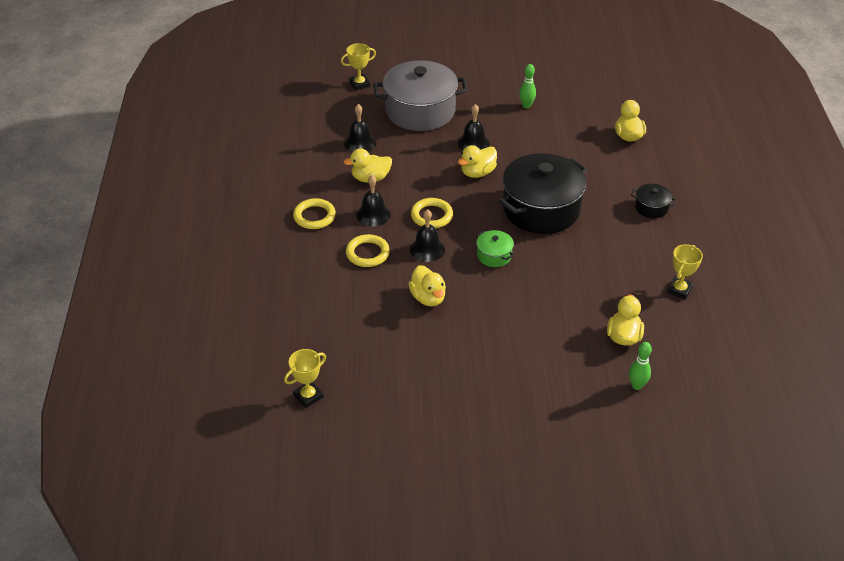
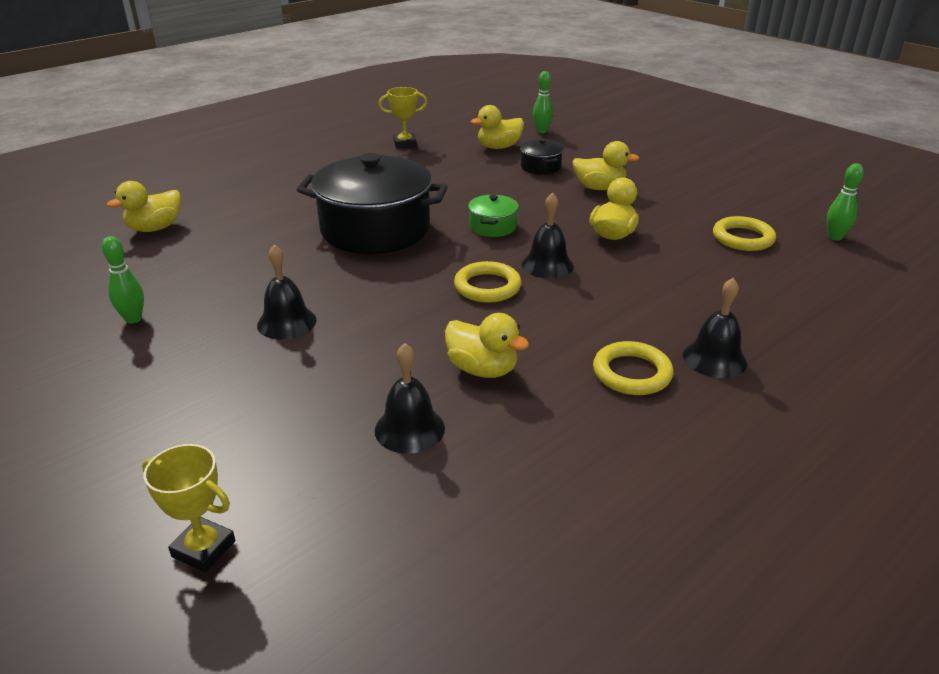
camera: 130 degrees left, 10 degrees down
yellow trophy [284,349,326,408] -> green bowling pin [827,163,864,240]
yellow ring [346,234,390,267] -> yellow ring moved to [713,216,776,251]
black bell [356,175,391,227] -> black bell moved to [683,278,747,378]
grey pot [373,61,468,131] -> none
yellow duck [458,145,497,178] -> yellow duck moved to [572,141,639,190]
black pot [631,184,677,218] -> black pot moved to [520,138,564,174]

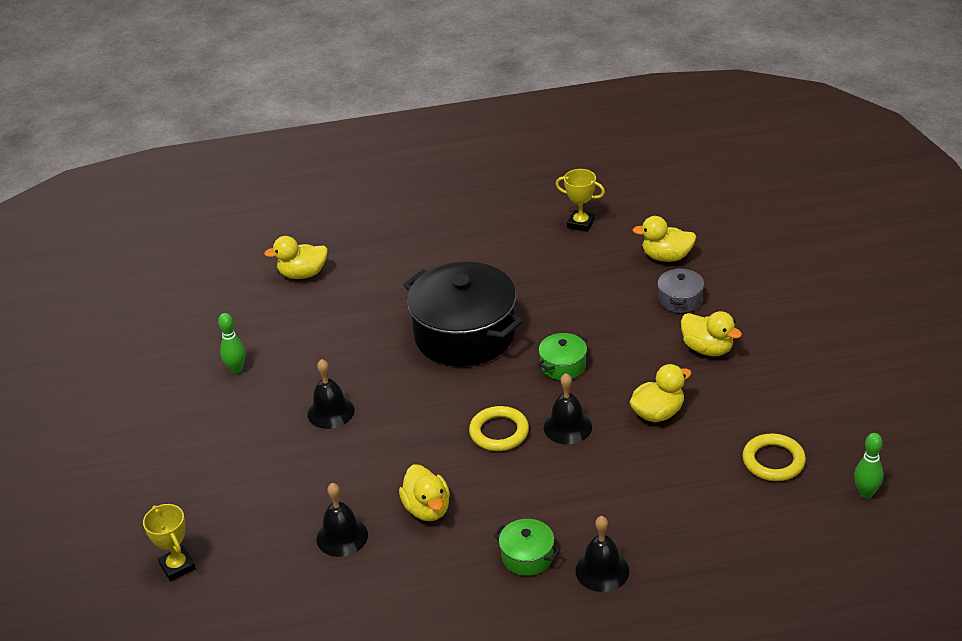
camera: 35 degrees right, 5 degrees up
black pot [520,138,564,174] -> grey pot [657,268,704,313]
green bowling pin [533,71,553,133] -> none
yellow ring [593,341,673,395] -> green pot [494,519,560,576]

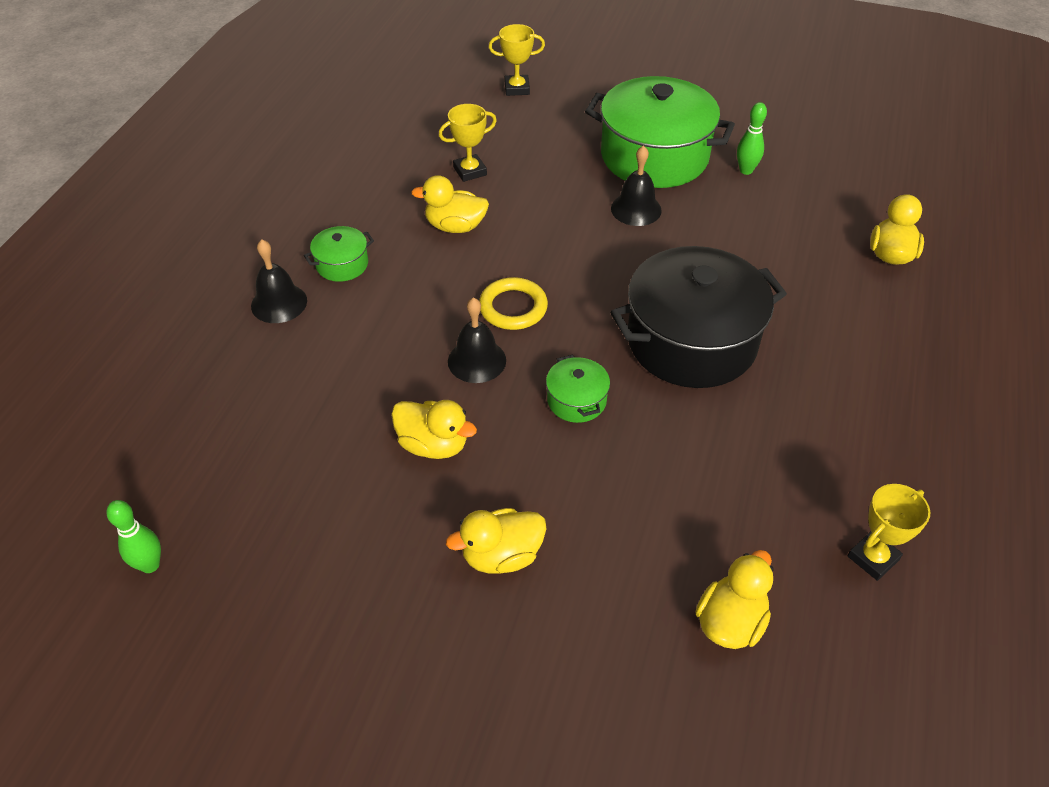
camera: 115 degrees right, 10 degrees up
black bell [317,483,368,557] -> yellow trophy [439,104,497,182]
yellow duck [630,364,692,422] -> yellow duck turned 60 degrees counterclockwise [391,400,477,459]
grey pot [657,268,704,313] -> none
yellow ring [742,434,806,481] -> none
none -> green pot [585,76,735,188]

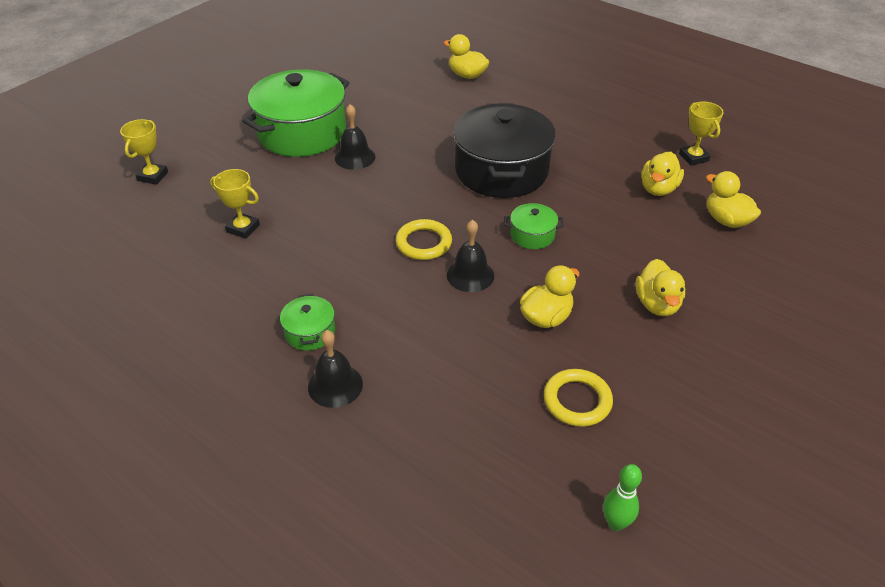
camera: 70 degrees left, 5 degrees down
yellow duck [411,175,489,233] -> yellow duck moved to [641,152,684,196]
yellow trophy [439,104,497,182] -> yellow trophy turned 60 degrees counterclockwise [210,169,260,239]
green bowling pin [737,102,767,175] -> none
none -> yellow ring [544,369,613,427]

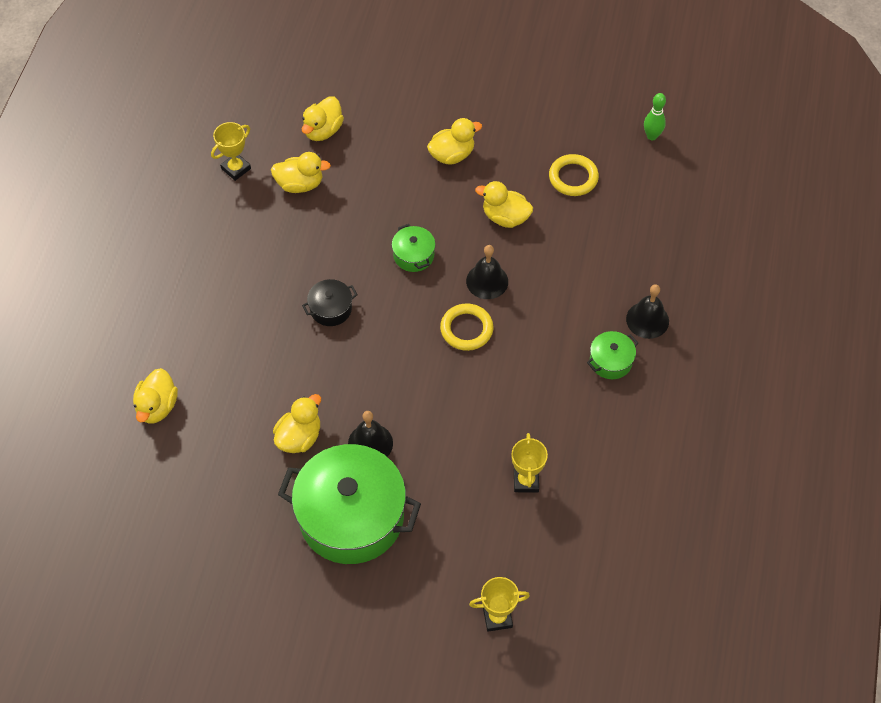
camera: 115 degrees left, 15 degrees up
black pot [453,103,556,198] -> black pot [302,279,358,326], size x0.43
none -> yellow duck [273,394,321,453]

